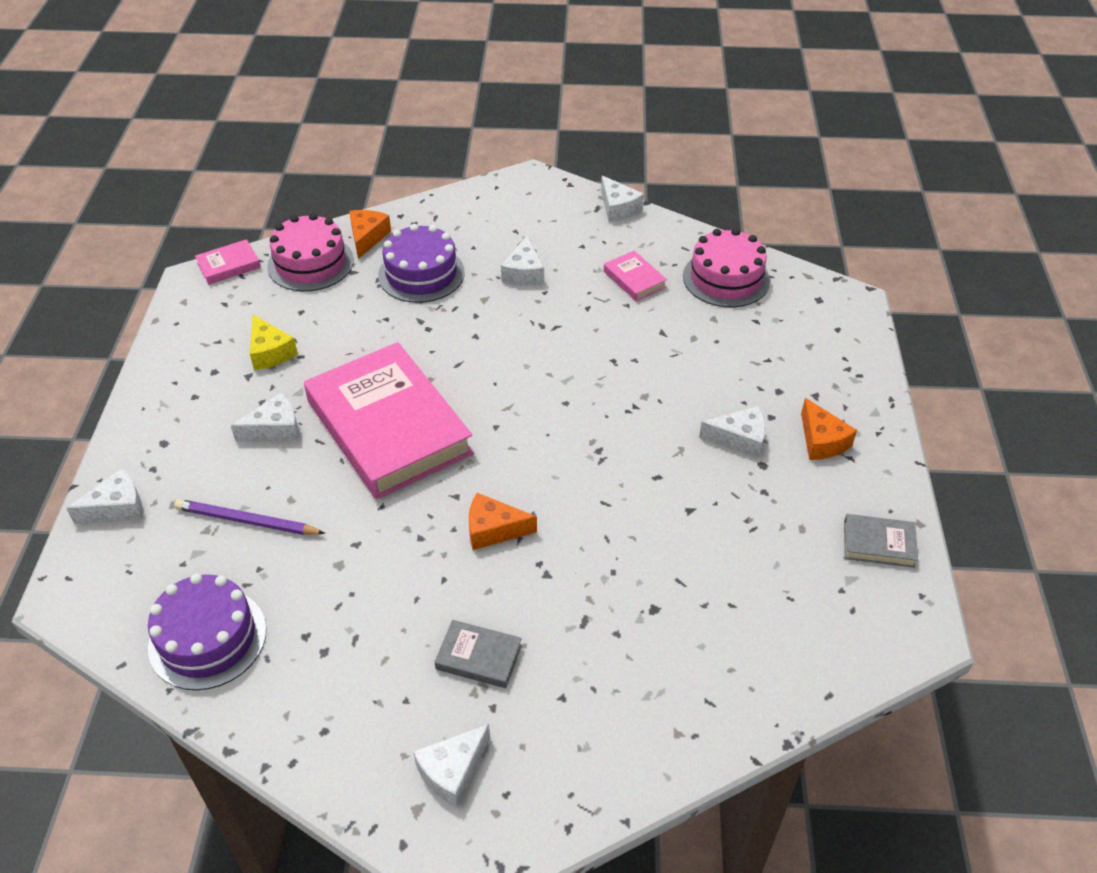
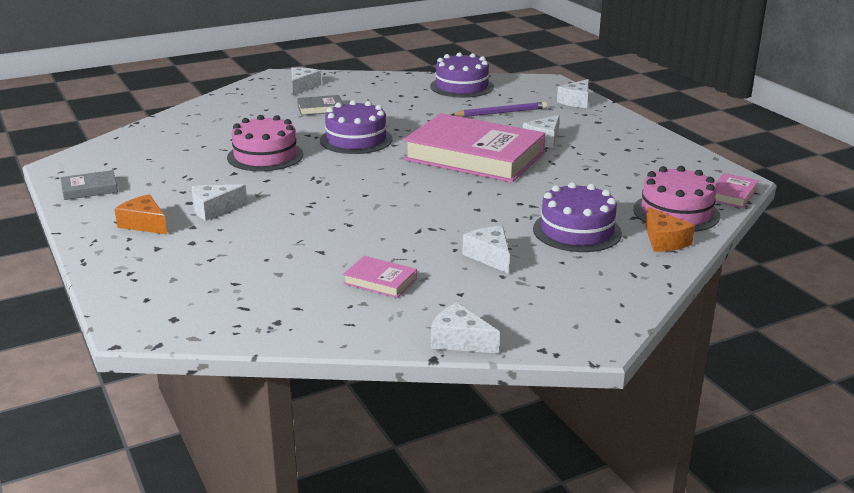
camera: 150 degrees right, 20 degrees down
yellow cheese [250,315,298,370] -> none
orange cheese [469,493,537,550] -> purple cake [320,100,393,154]
pink cake [683,228,770,307] -> pink cake moved to [227,115,303,171]

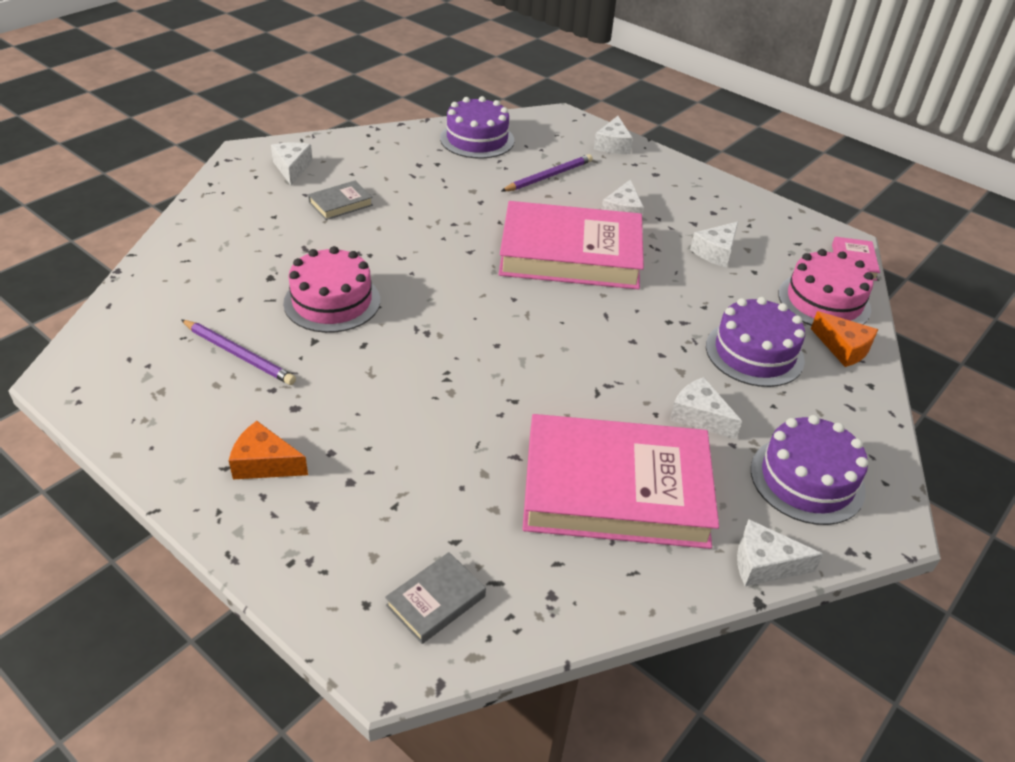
camera: 25 degrees left, 15 degrees up
grey book [60,170,118,200] -> grey book moved to [385,552,486,644]
white cheese [192,184,247,221] -> white cheese moved to [690,222,738,268]
purple cake [320,100,393,154] -> purple cake moved to [751,415,868,525]
pink book [343,256,417,298] -> pink book [523,414,719,549], size x2.47
none -> purple pencil [181,320,296,385]

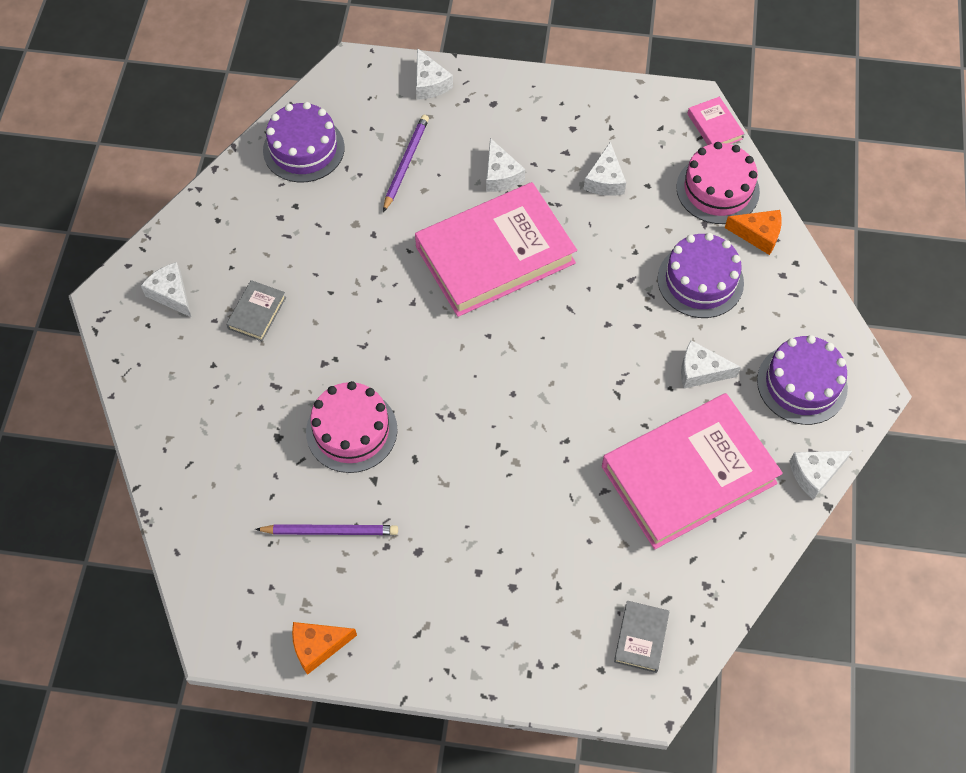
camera: 30 degrees left, 20 degrees up
orange cheese [229,421,308,479] -> orange cheese moved to [292,622,357,675]

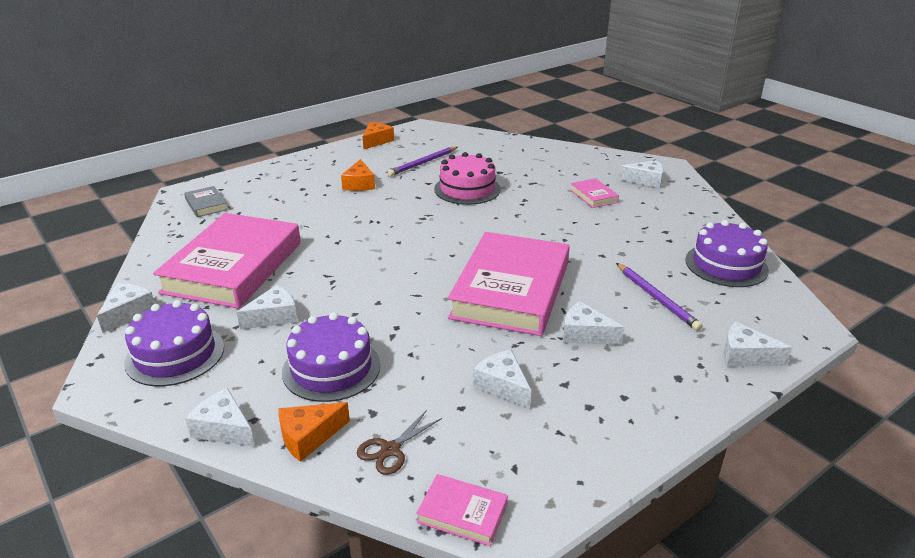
camera: 135 degrees right, 30 degrees down
grey book [226,280,286,341] -> pink book [570,178,619,208]
pink cake [676,142,760,224] -> brown scissors [357,410,442,475]
none -> white cheese [185,388,255,447]
none -> orange cheese [341,159,375,191]

